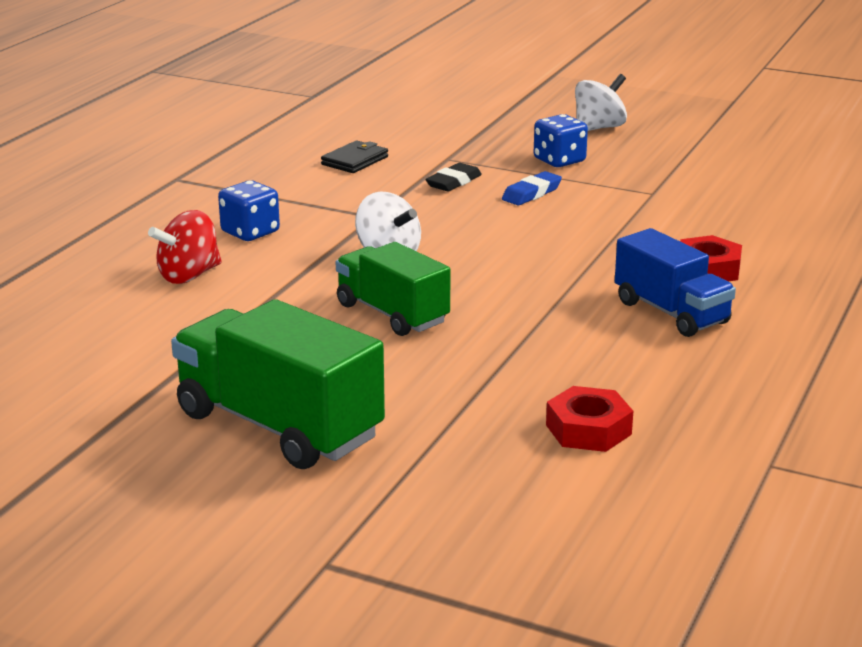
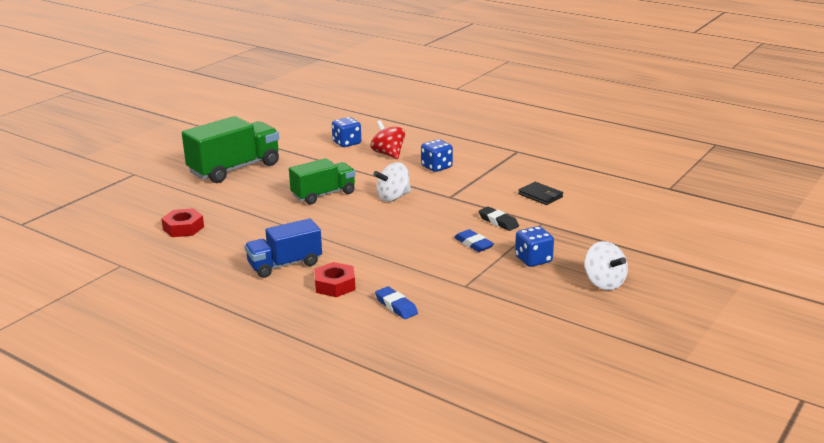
camera: 100 degrees right, 0 degrees up
none -> blue dice [332,117,361,147]
none -> blue eraser [375,286,418,319]

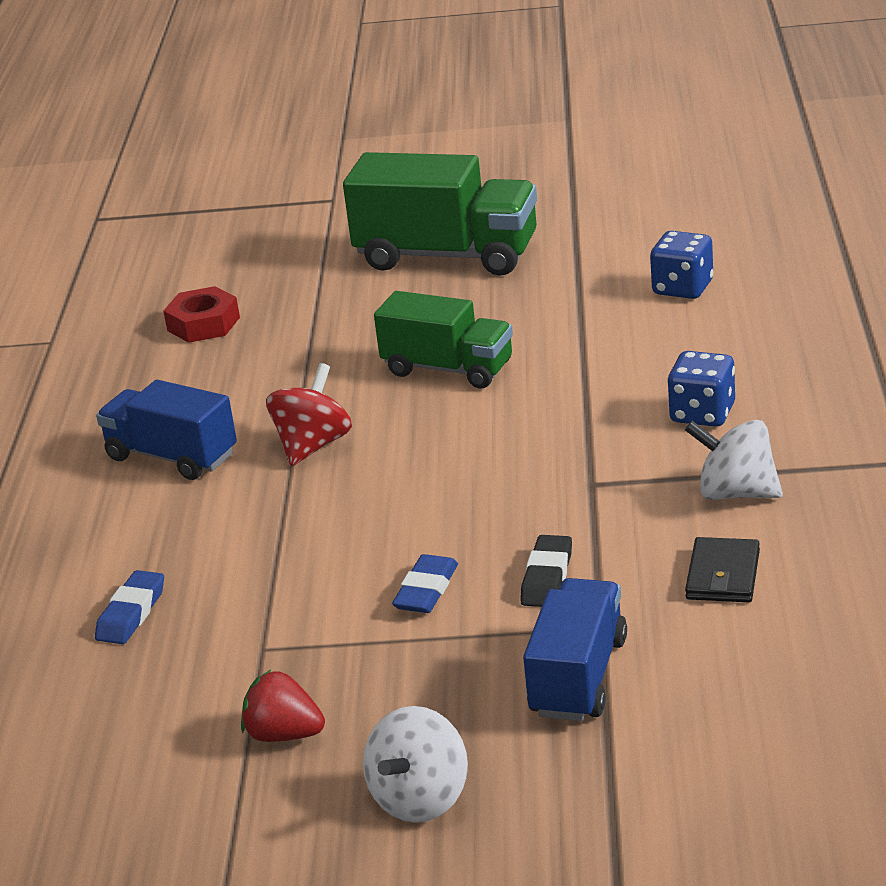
camera: 60 degrees right, 5 degrees up
red nut [314,262,355,297] -> none
red spinning top [370,120,405,159] -> red spinning top moved to [266,363,352,466]
white spinning top [373,162,411,202] -> white spinning top moved to [685,420,783,500]
blue dice [515,226,554,267] -> none
none -> red strawberry [241,670,325,742]
none -> blue truck [523,578,627,721]

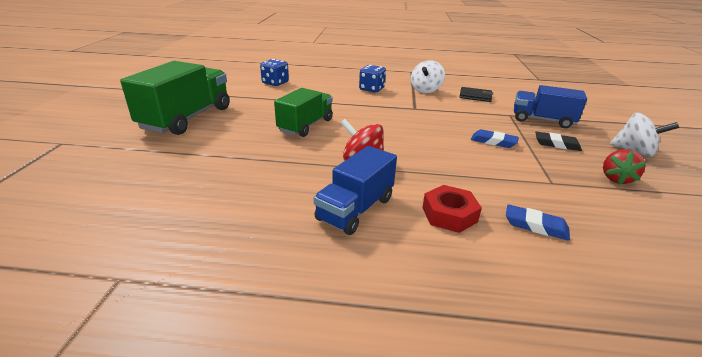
camera: 90 degrees left, 0 degrees up
red nut [163,286,240,343] -> red nut moved to [422,185,482,233]
black eraser [520,535,572,607] -> black eraser moved to [535,131,582,151]

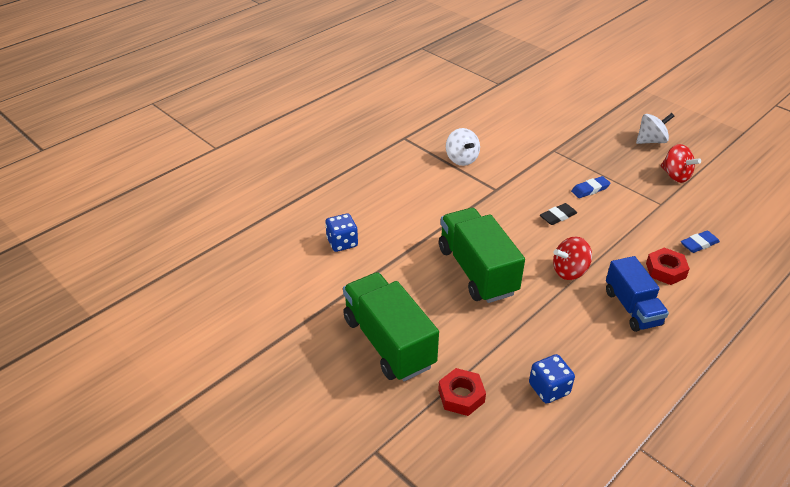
camera: 50 degrees left, 10 degrees up
green truck [274,88,333,137] -> green truck [439,208,525,303], size x1.53
blue dice [359,65,386,92] -> blue dice moved to [529,354,575,404]
black wallet [459,87,493,102] -> none
blue truck [514,85,587,128] -> none
black eraser [535,131,582,151] -> black eraser moved to [540,203,577,225]
red strawberry [603,149,647,185] -> red spinning top [661,144,701,183]
none -> red nut [438,368,486,416]

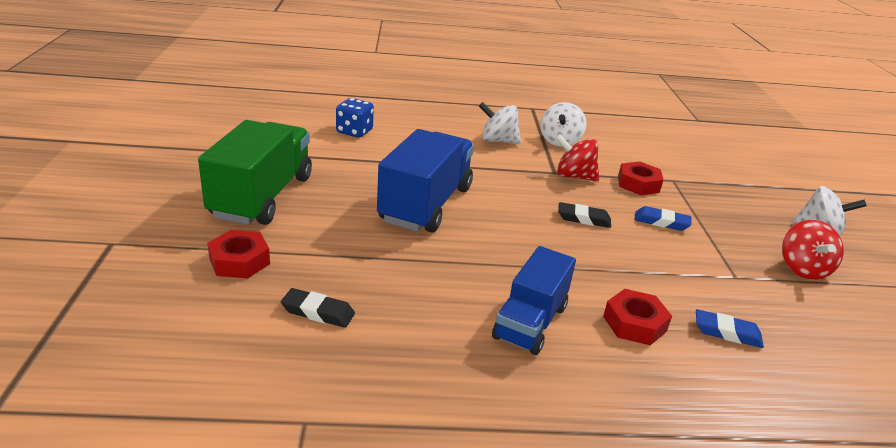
camera: 40 degrees right, 10 degrees down
green truck [439,208,525,303] -> blue truck [377,129,474,233]
blue dice [529,354,575,404] -> black eraser [281,288,355,328]
red spinning top [553,237,592,280] -> red spinning top moved to [555,134,599,182]
none -> white spinning top [479,102,521,144]
none -> red nut [618,161,663,195]

